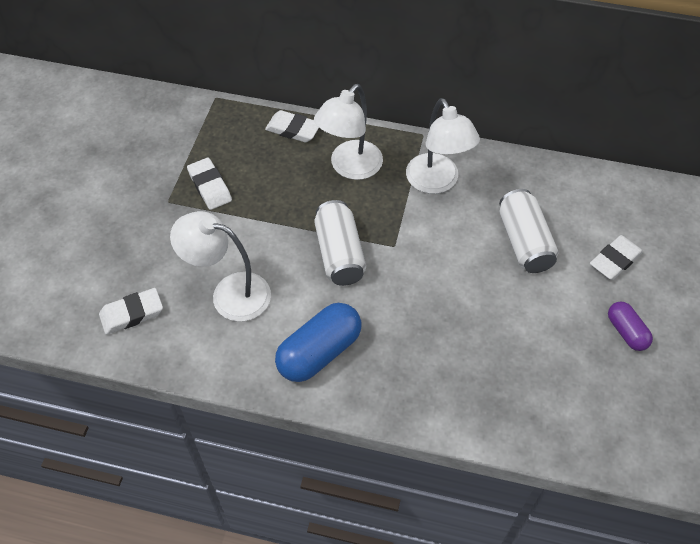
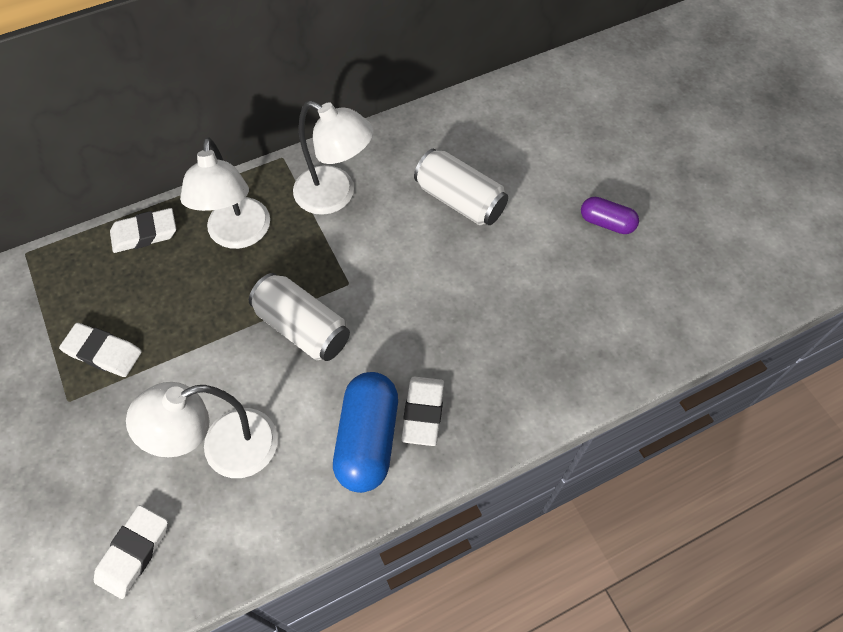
camera: 40 degrees left, 5 degrees up
white eraser [590,235,643,280] -> white eraser moved to [402,376,444,446]

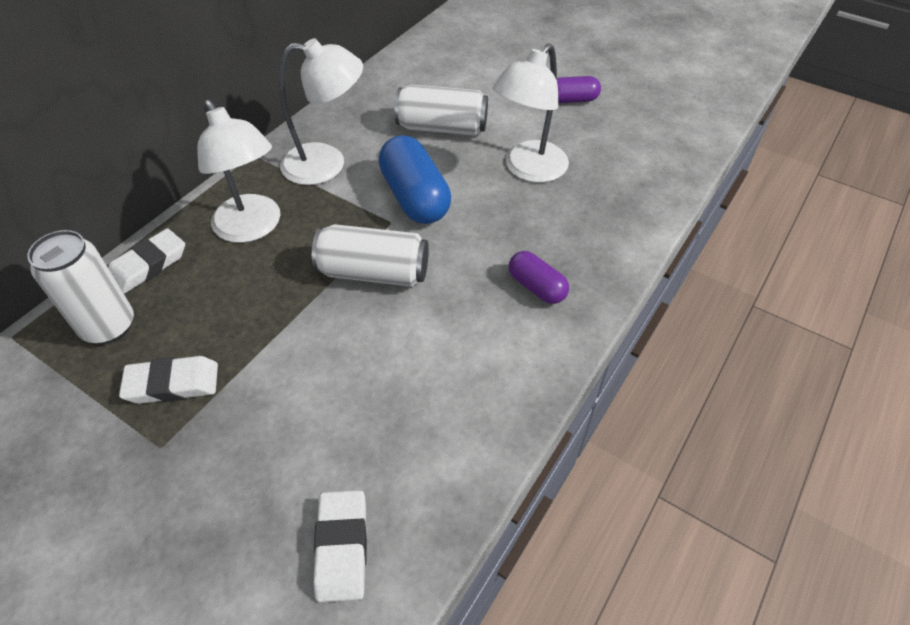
camera: 30 degrees left, 10 degrees down
white lamp [126,382,278,478] -> white lamp moved to [493,43,569,182]
blue capsule [333,372,398,493] -> blue capsule moved to [379,135,451,224]
white eraser [402,376,444,446] -> purple capsule [509,251,569,304]
none -> white can [27,230,134,344]

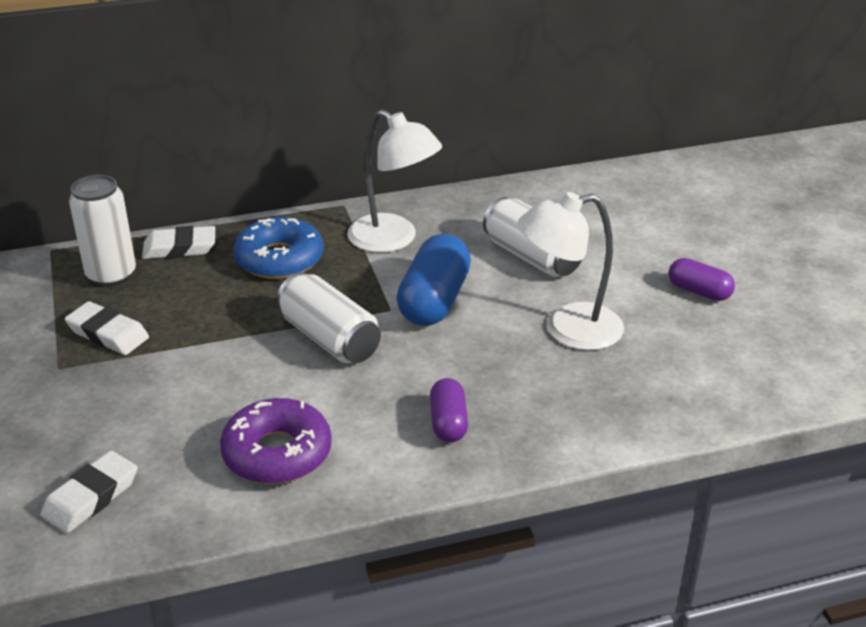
camera: 40 degrees right, 15 degrees down
white lamp [197,100,280,243] -> blue donut [233,217,324,279]
none -> purple donut [220,398,332,484]

